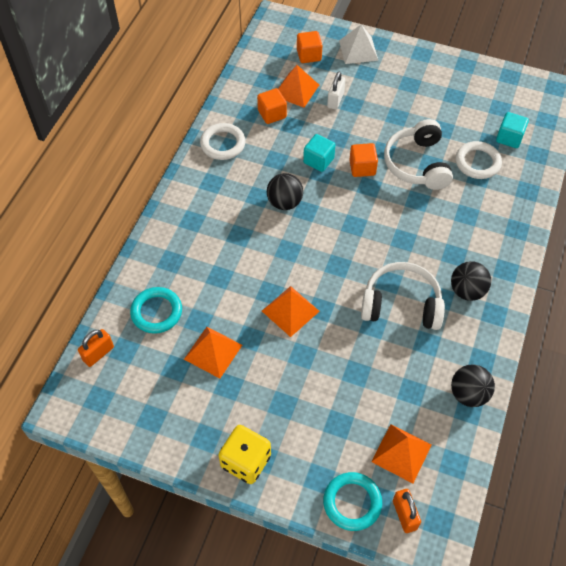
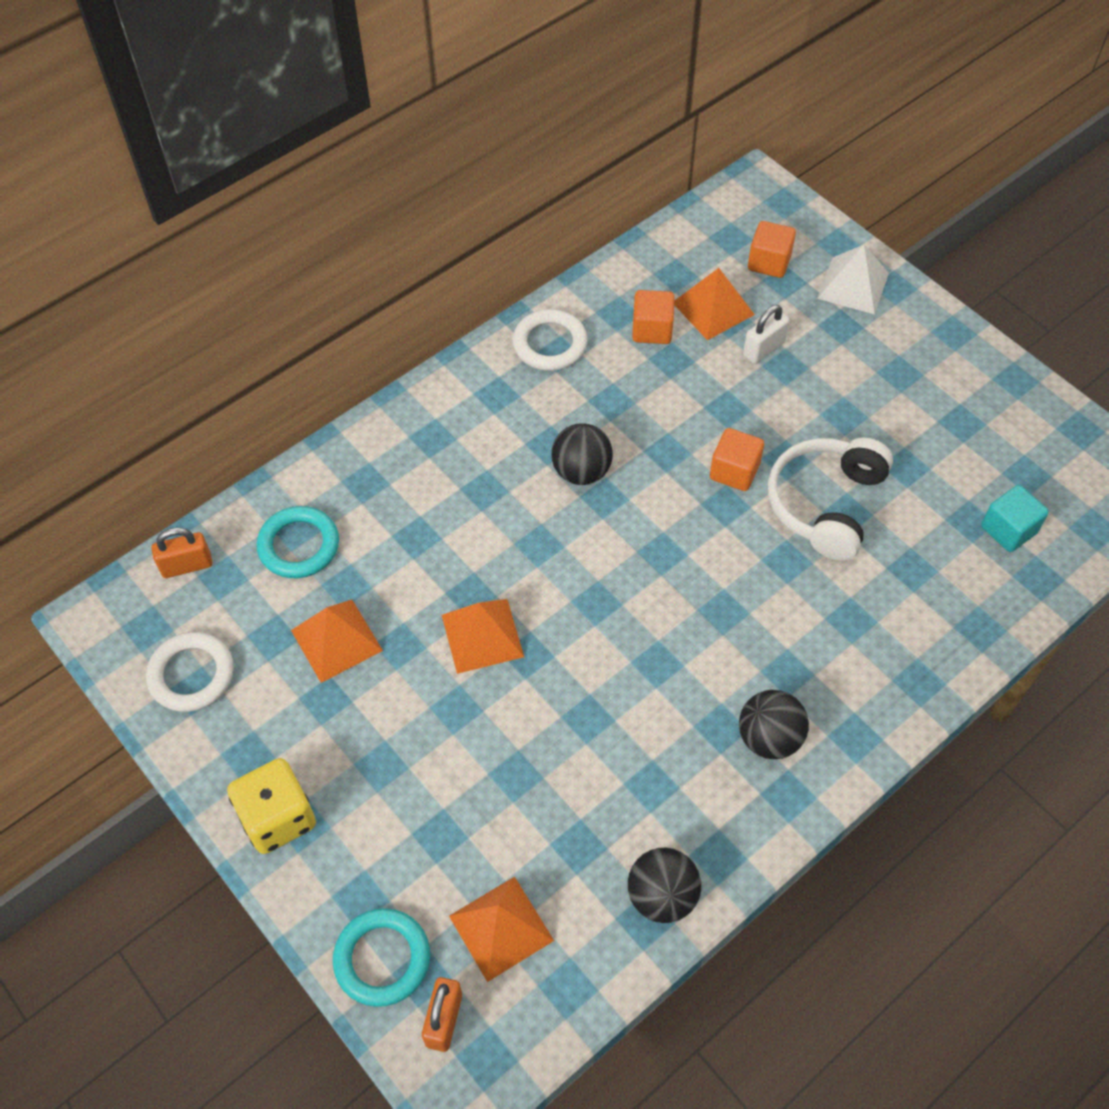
camera: 30 degrees right, 0 degrees up
turquoise cube [303,134,335,172] -> none
white headphones [361,262,445,330] -> none
white ring [456,141,502,179] -> white ring moved to [146,632,234,712]

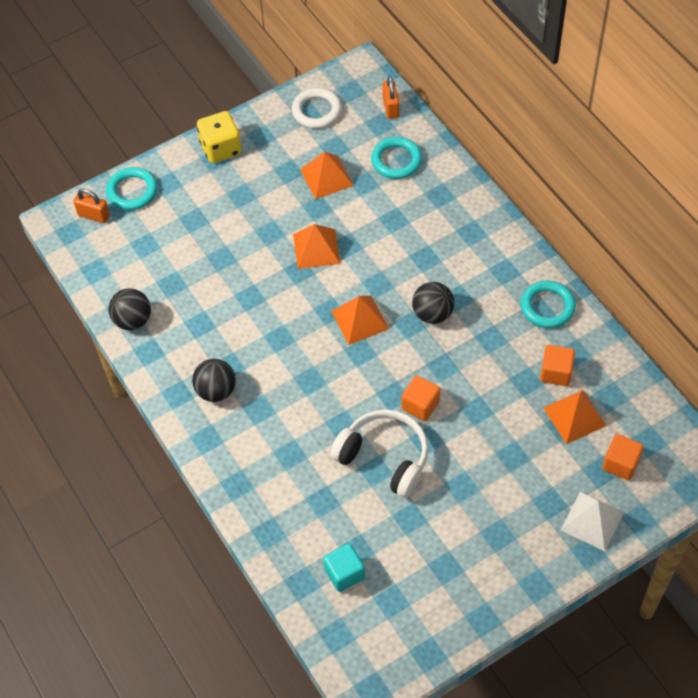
camera: 100 degrees right, 0 degrees up
orange pyramid [449,877,554,982] -> orange pyramid moved to [331,296,389,345]
white ring [513,309,588,371] -> turquoise ring [521,280,576,328]
white padlock [743,305,790,364] -> none

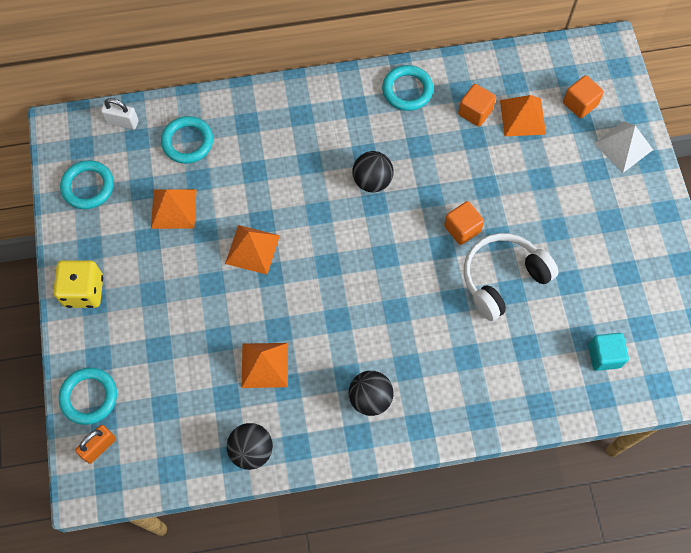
camera: 70 degrees left, 10 degrees up
white ring [292,88,342,128] -> turquoise ring [60,160,114,209]
orange pyramid [331,296,389,345] -> orange pyramid moved to [242,343,288,388]
orange padlock [382,77,399,119] -> white padlock [101,98,139,130]

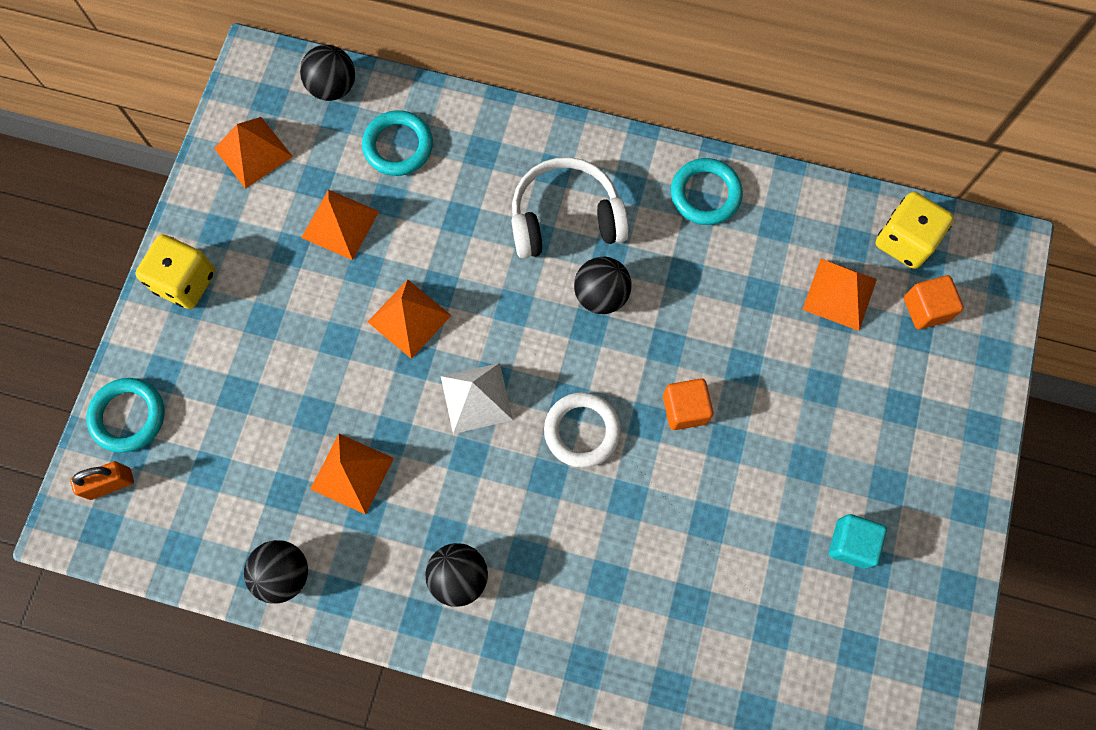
camera: 25 degrees right, 5 degrees up
turquoise ring [60,160,114,209] -> orange pyramid [214,117,293,189]
white padlock [101,98,139,130] -> black ball [300,45,355,101]
orange cube [458,84,496,126] -> none
white headphones [464,233,559,321] -> white headphones moved to [512,157,629,259]
turquoise cube [588,333,629,371] -> turquoise cube moved to [829,514,887,569]
white pyramid [594,121,653,173] -> white pyramid moved to [441,363,513,434]
none -> white ring [544,392,621,468]
none -> yellow dice [876,192,954,269]

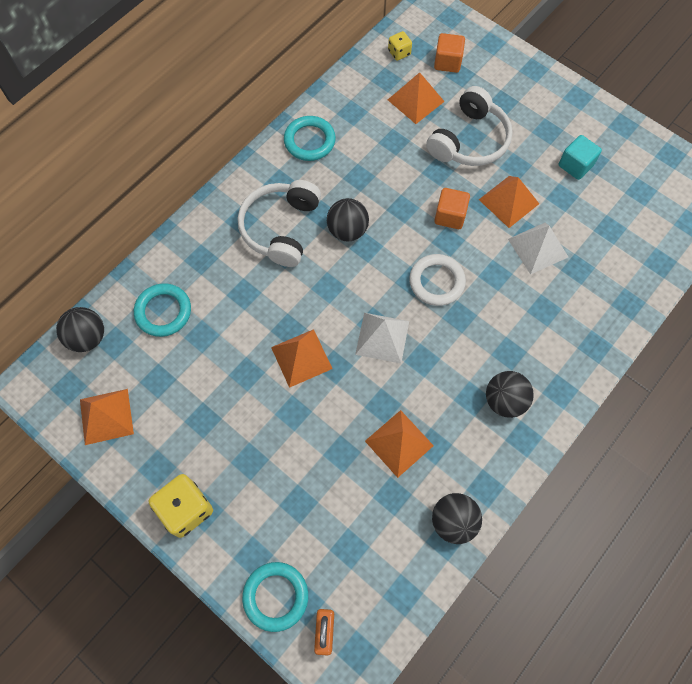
camera: 65 degrees left, 5 degrees down
orange pyramid [301,189,379,260] -> orange pyramid moved to [479,176,539,228]
yellow dice [876,192,954,269] -> yellow dice [388,31,412,61], size x0.53
none -> white headphones [426,86,513,166]
none -> white pyramid [508,222,568,275]

